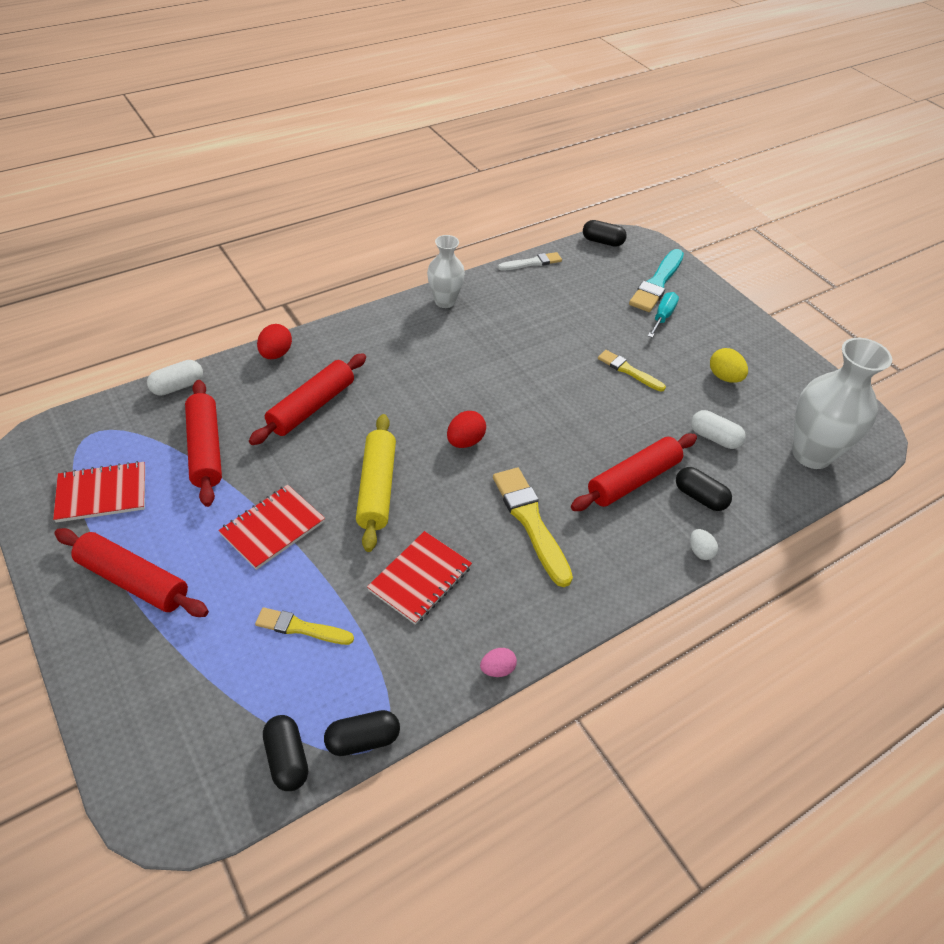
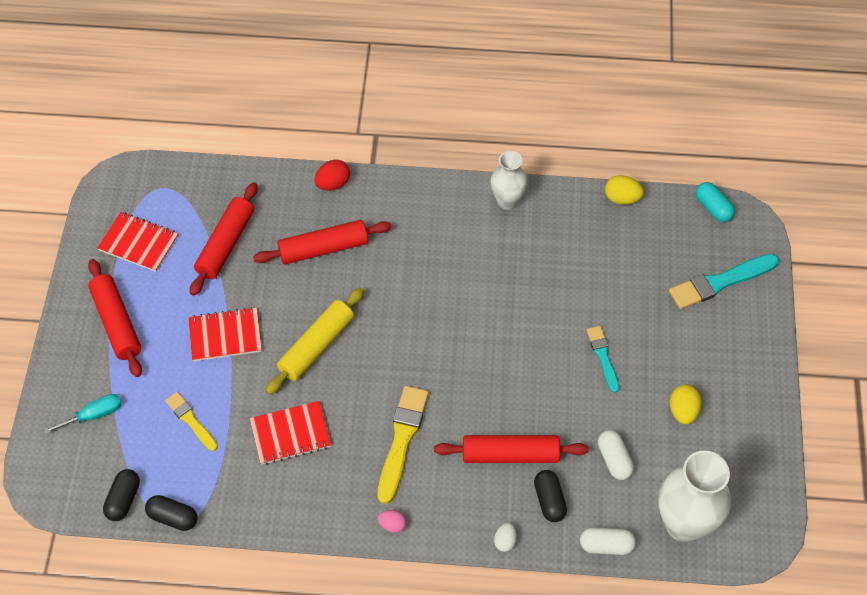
camera: 40 degrees right, 10 degrees up
white capsule [147,360,203,396] -> white capsule moved to [580,527,636,555]
red egg [447,411,486,448] -> none
pink egg [480,648,517,677] -> pink egg moved to [378,510,407,533]
white brush [498,252,562,271] -> yellow egg [605,175,644,205]
black capsule [583,220,627,247] -> turquoise capsule [696,182,735,222]
yellow brush [598,350,666,392] -> turquoise brush [587,326,619,393]
turquoise screwdriver [648,292,679,338] -> turquoise screwdriver moved to [43,394,122,434]

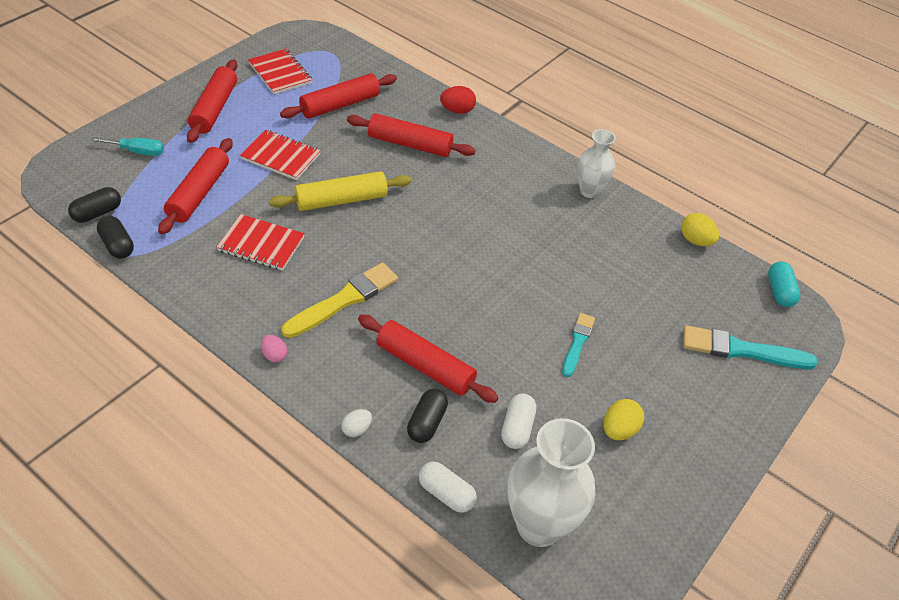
camera: 30 degrees right, 10 degrees down
yellow brush [165,392,218,451] -> red rolling pin [158,138,233,235]

